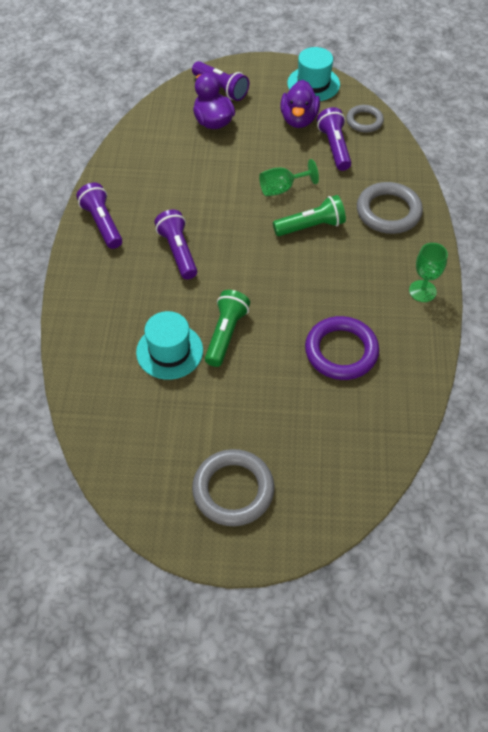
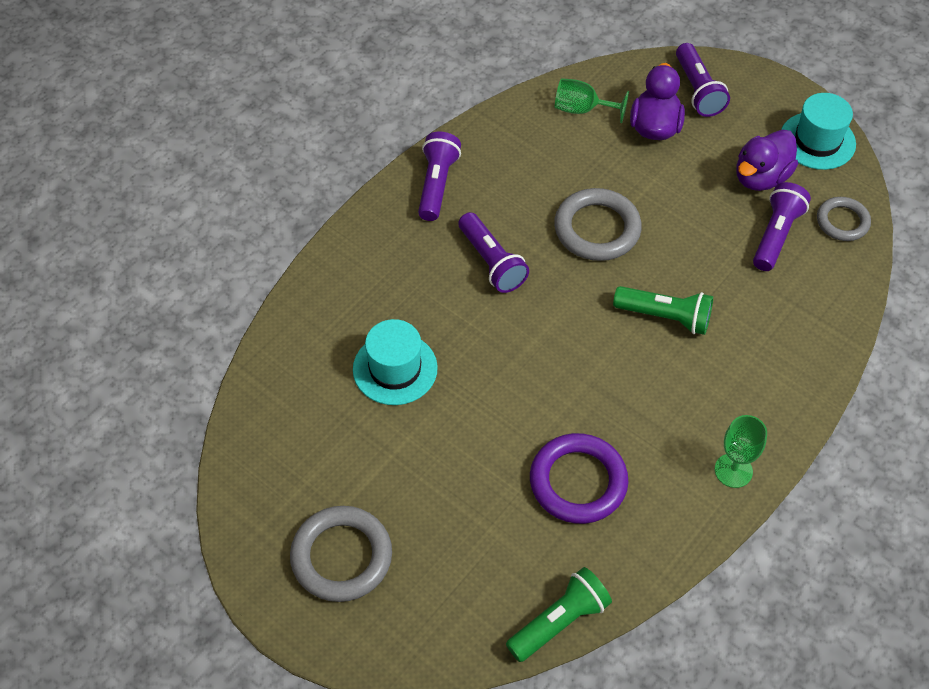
camera: 35 degrees right, 0 degrees up
purple flashlight [154,209,197,279] -> purple flashlight turned 135 degrees clockwise [458,212,529,293]
green flashlight [205,290,250,367] -> green flashlight moved to [506,567,612,662]
green goblet [259,159,319,196] -> green goblet moved to [555,78,629,123]
grey ring [357,182,423,234] -> grey ring moved to [554,188,642,261]

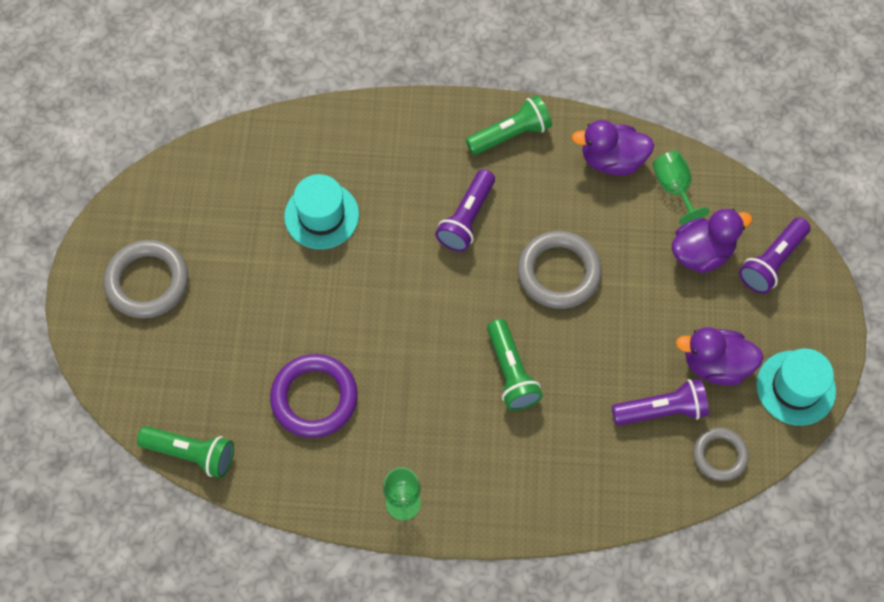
camera: 55 degrees right, 10 degrees up
purple flashlight [418,131,461,221] -> green flashlight [466,95,552,155]
none -> purple duck [572,120,654,176]

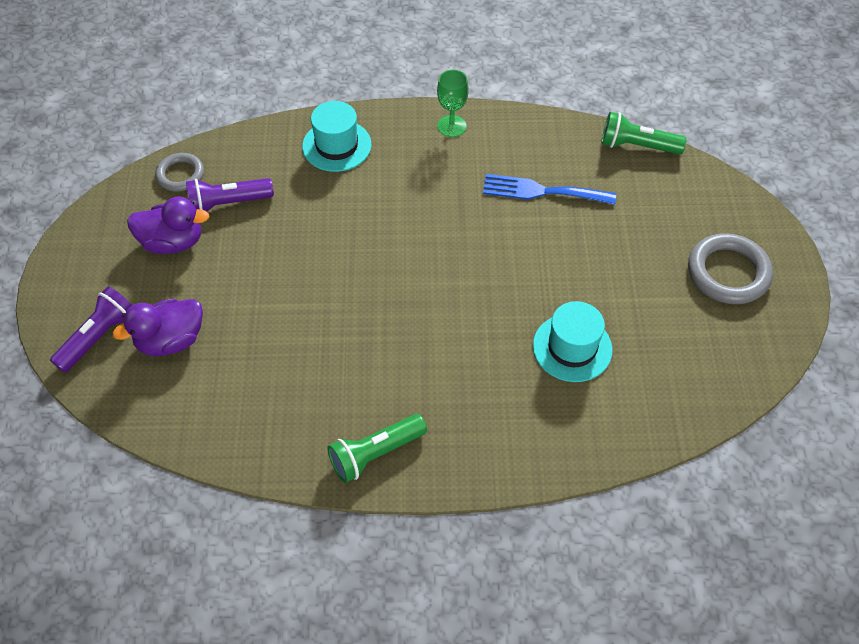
camera: 175 degrees right, 10 degrees down
purple ring [270,354,358,438] -> blue fork [483,174,616,205]
purple flashlight [435,169,495,252] -> none
green flashlight [487,319,543,411] -> none
grey ring [518,231,602,309] -> none
purple duck [572,120,654,176] -> none
green goblet [652,151,710,225] -> none
turquoise hat [756,348,836,426] -> turquoise hat moved to [302,101,371,172]

